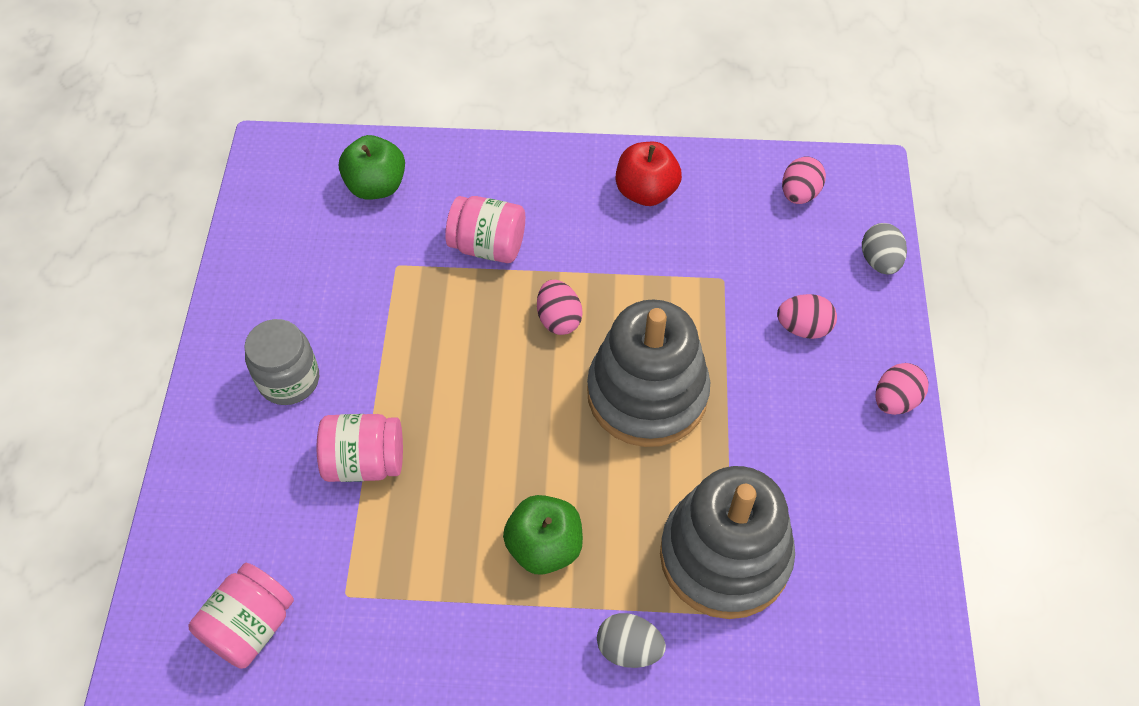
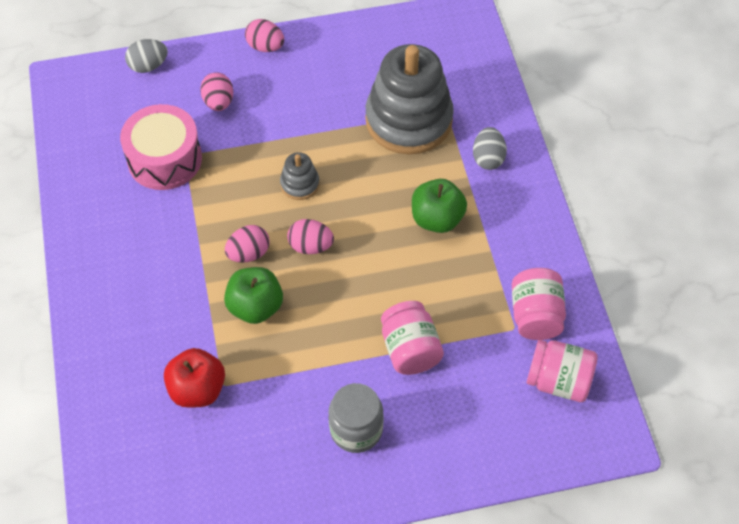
camera: 105 degrees left, 0 degrees up
green apple [339,135,405,199] -> green apple moved to [224,267,283,324]
pink jar [445,196,525,263] -> pink jar moved to [512,268,566,340]
grey stacking toy [587,299,710,447] -> grey stacking toy [280,152,320,200], size x0.44
red apple [616,142,682,206] -> red apple moved to [164,348,225,408]
pink egg [782,157,826,204] -> pink egg moved to [287,219,334,254]
none -> pink drum [120,104,202,190]

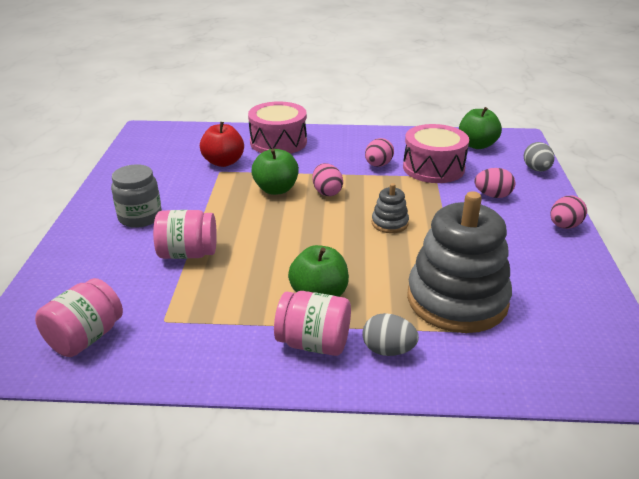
camera: 105 degrees right, 25 degrees down
pink egg [287,219,334,254] -> pink egg moved to [365,138,394,167]
pink jar [512,268,566,340] -> pink jar moved to [274,291,351,356]
none -> pink drum [248,101,307,154]
none -> green apple [459,107,502,149]

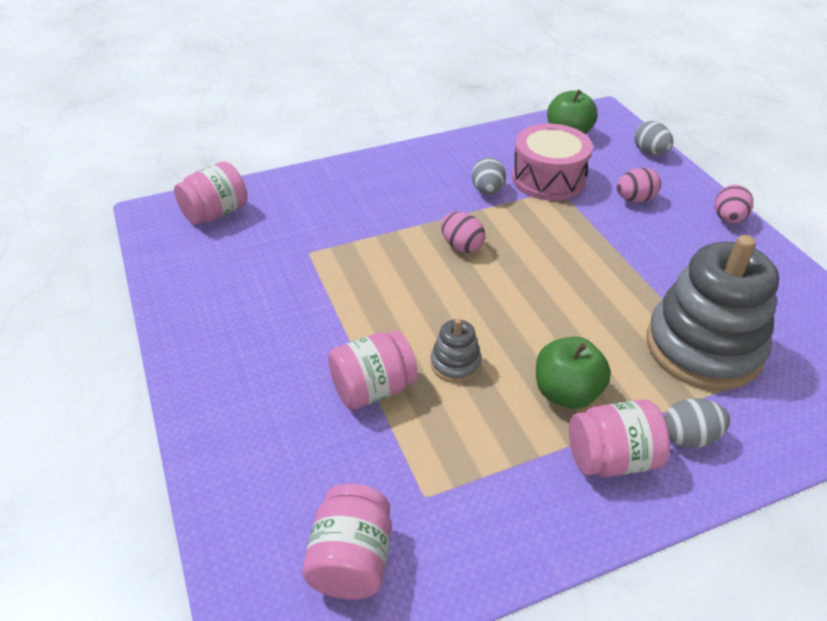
camera: 25 degrees left, 10 degrees up
grey jar [111,164,162,228] -> none
red apple [200,122,244,167] -> none
pink drum [248,101,307,154] -> none
green apple [251,149,299,195] -> none
pink egg [365,138,394,167] -> grey egg [472,157,506,195]
grey stacking toy [372,183,409,233] -> grey stacking toy moved to [431,318,482,383]
none -> pink jar [174,161,248,225]

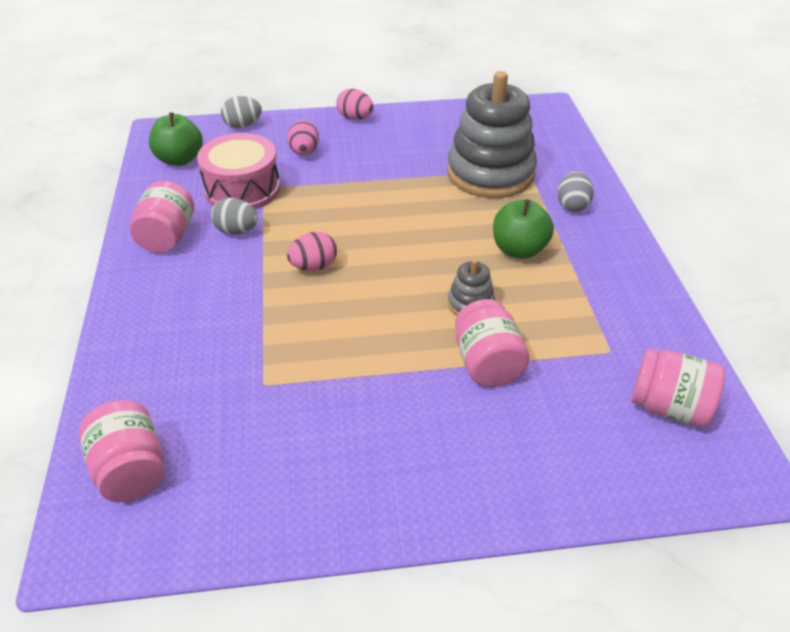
camera: 75 degrees left, 0 degrees up
pink jar [569,399,670,477] -> pink jar moved to [130,181,194,253]

